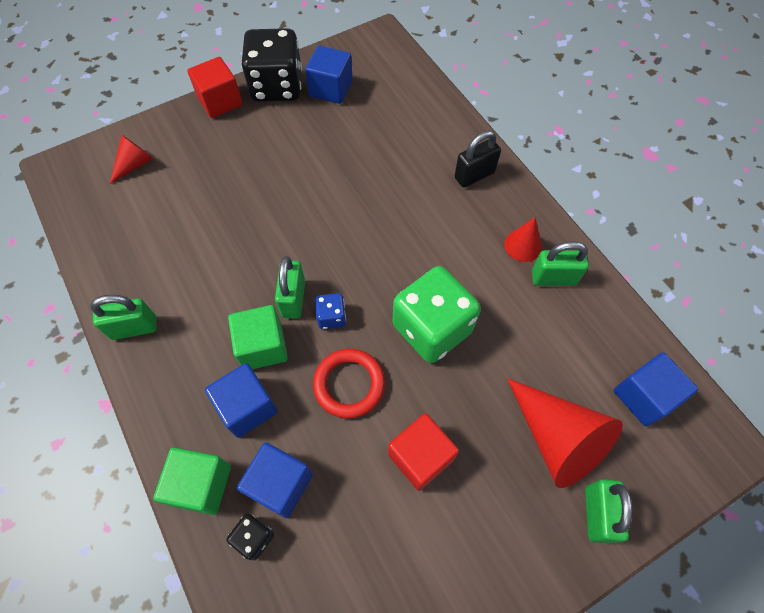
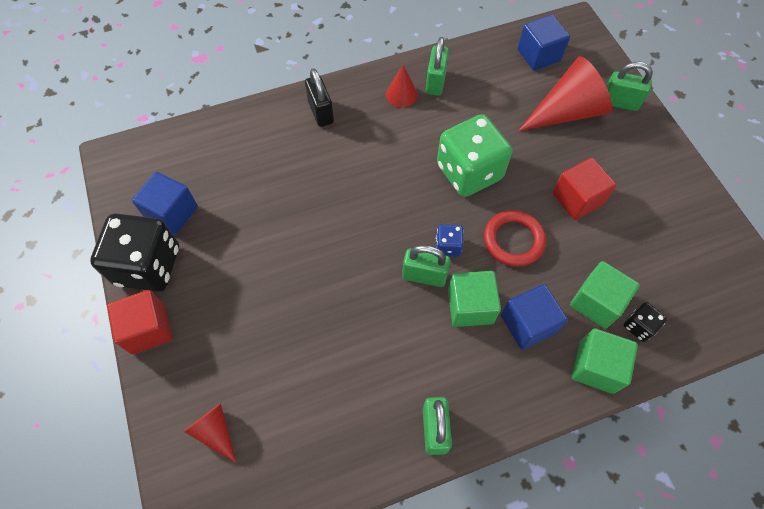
camera: 80 degrees left, 0 degrees up
blue cube [237,443,313,518] -> green cube [570,261,640,329]

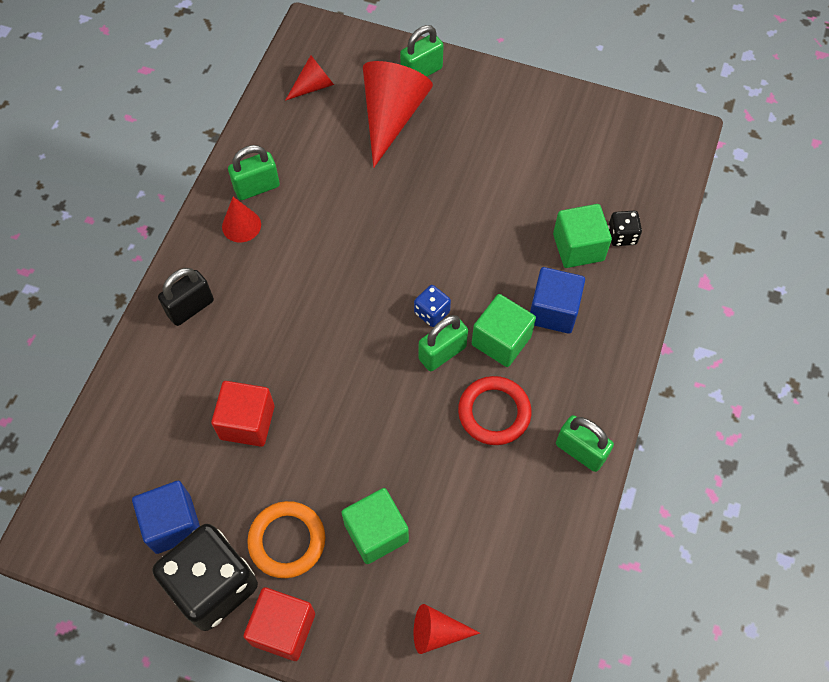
camera: 50 degrees left, 0 degrees up
black padlock [305,68,334,127] -> black padlock turned 60 degrees counterclockwise [158,268,214,326]
green padlock [426,37,449,96] -> green padlock turned 75 degrees counterclockwise [228,145,280,200]
green dice [437,114,512,197] -> none
red ring [484,210,546,267] -> red ring moved to [458,376,531,445]
blue cube [517,15,570,71] -> red cone [285,55,334,101]
red cube [552,158,616,220] -> red cube moved to [211,381,275,447]
green cube [572,328,638,394] -> green cube moved to [341,488,409,564]
none -> orange ring [247,501,325,578]

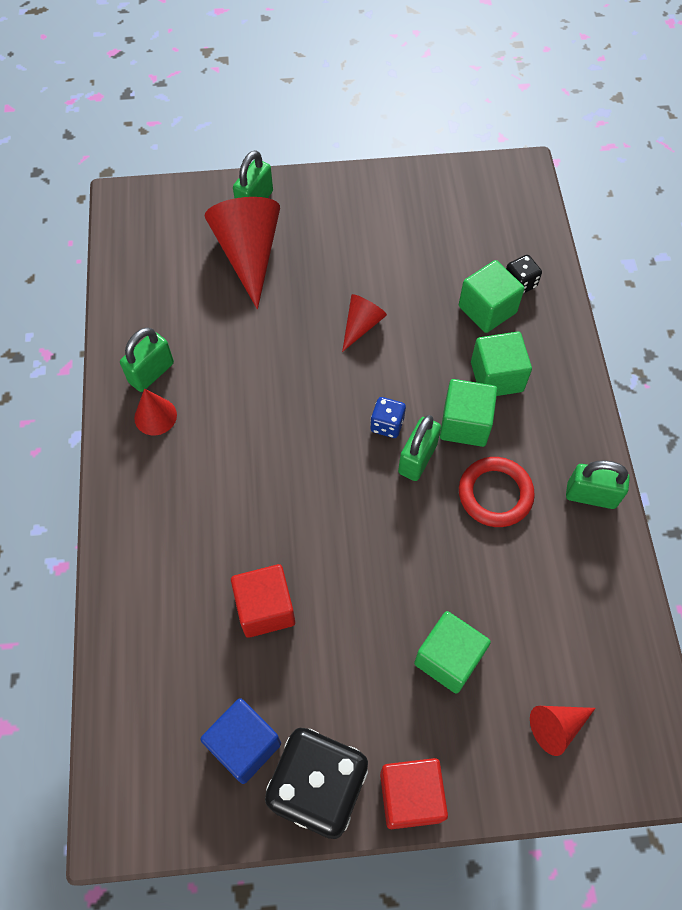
camera: 25 degrees left, 0 degrees up
black padlock [158,268,214,326] -> none
orange ring [247,501,325,578] -> none
red cone [285,55,334,101] -> red cone moved to [342,294,387,352]
blue cube [530,267,585,334] -> green cube [471,332,532,396]

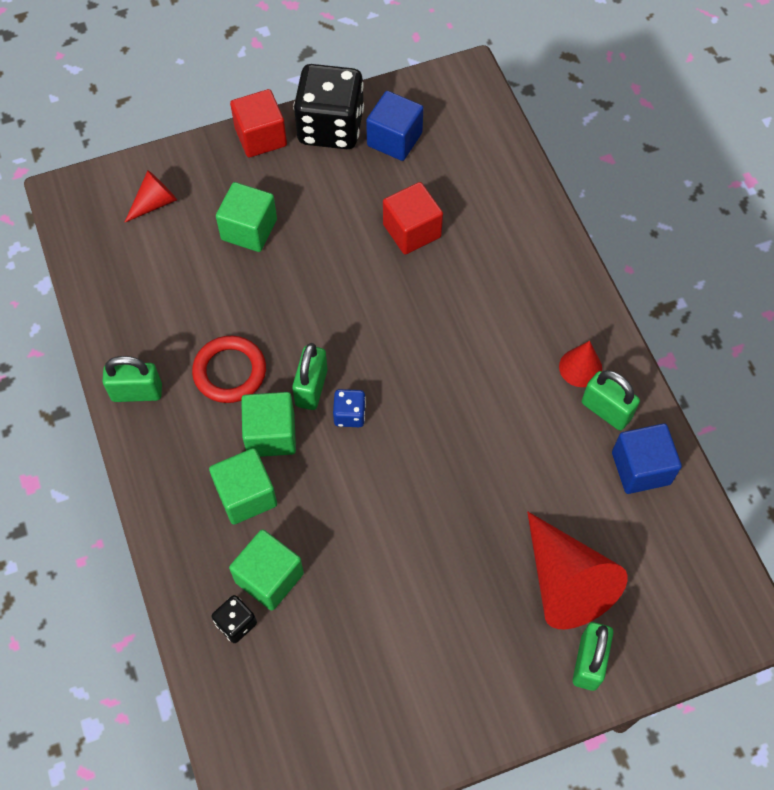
camera: 165 degrees right, 0 degrees up
green padlock [120,327,174,392] -> green padlock turned 75 degrees counterclockwise [582,370,640,430]
red cone [342,294,387,352] -> none
none -> blue cube [612,423,682,494]

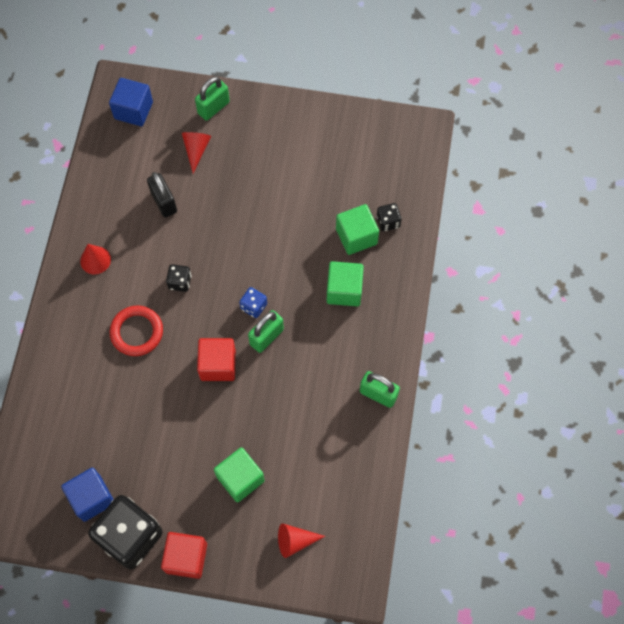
camera: 150 degrees left, 5 degrees up
red ring [192,336,266,403] -> red ring moved to [110,305,163,356]
green cube [241,392,296,457] -> none
red cube [383,182,443,254] -> red cube moved to [197,338,236,381]
red cone [527,512,628,629] -> red cone [182,132,211,173], size x0.52
green padlock [582,370,640,430] -> none
blue cube [612,423,682,494] -> blue cube moved to [109,78,153,126]
none -> black padlock [147,172,177,217]
none -> black dice [166,264,192,292]

